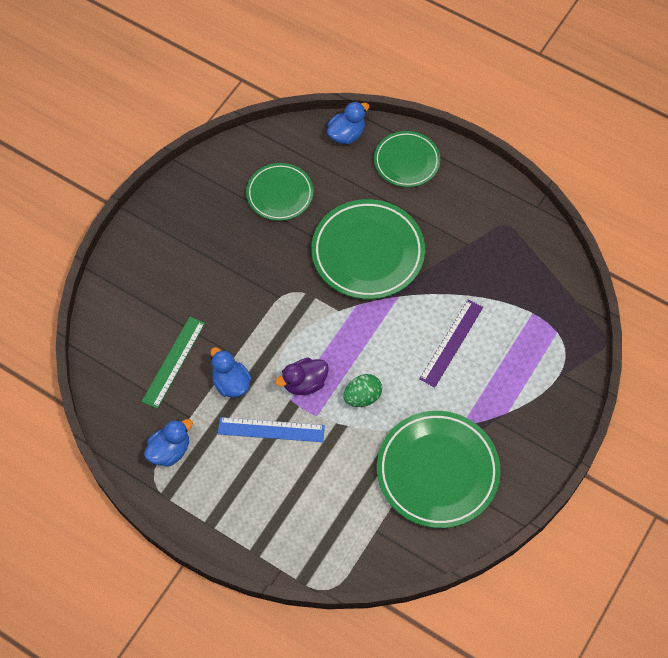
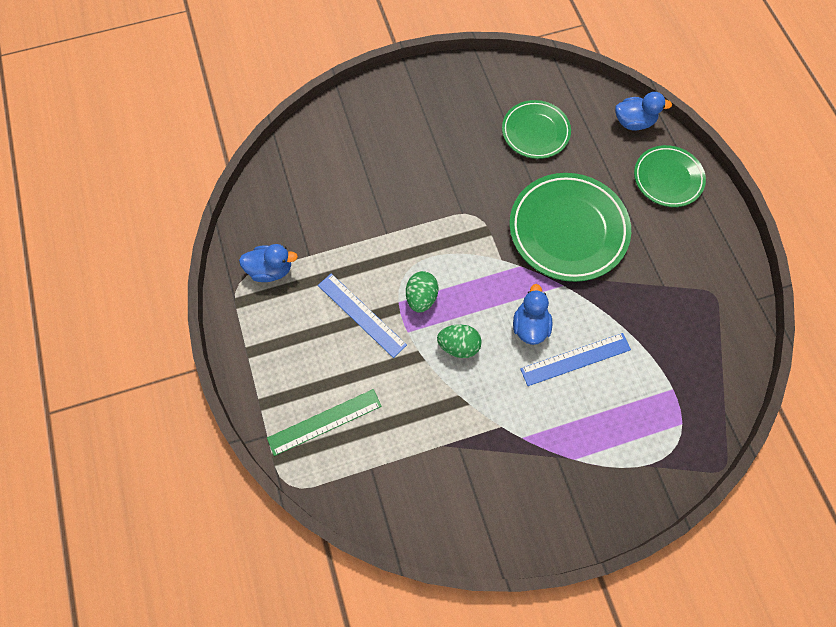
camera: 40 degrees right, 5 degrees up
green ruler [142,317,205,409] -> green ruler moved to [267,389,382,456]
blue duck [210,347,252,398] -> blue duck moved to [513,284,552,345]
purple duck [275,358,329,395] -> green egg [406,271,438,313]
green plate [377,411,501,528] -> none
purple ruler [420,300,483,387] -> blue ruler [520,333,631,386]

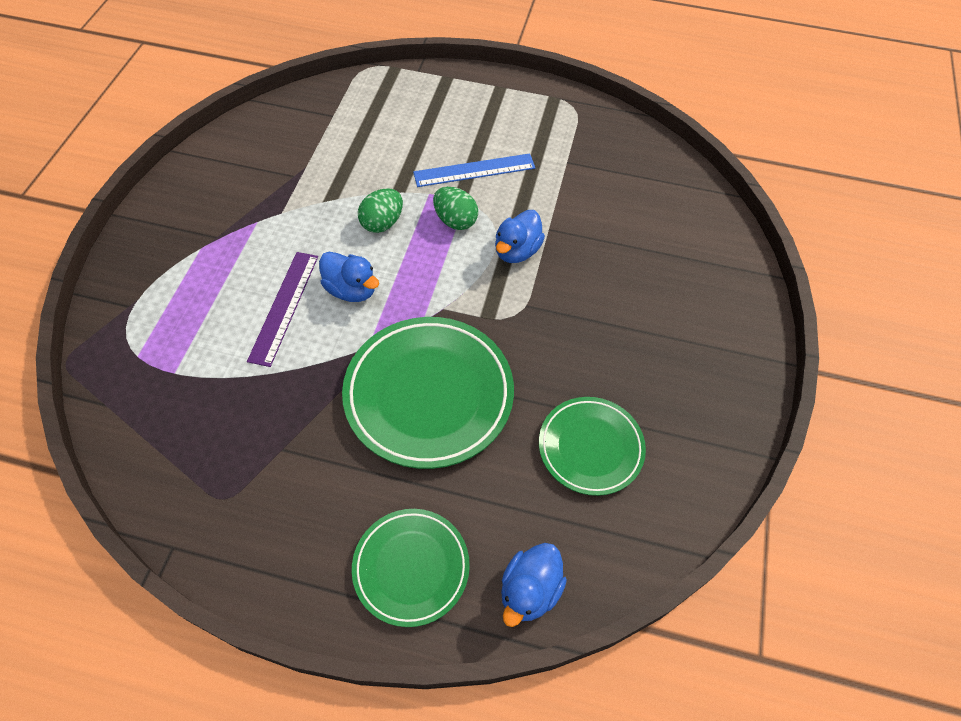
camera: 120 degrees right, 10 degrees down
blue duck [239,244,298,282] -> blue duck moved to [495,210,545,263]
green ruler [267,389,382,456] -> none
blue ruler [520,333,631,386] -> purple ruler [247,252,318,367]

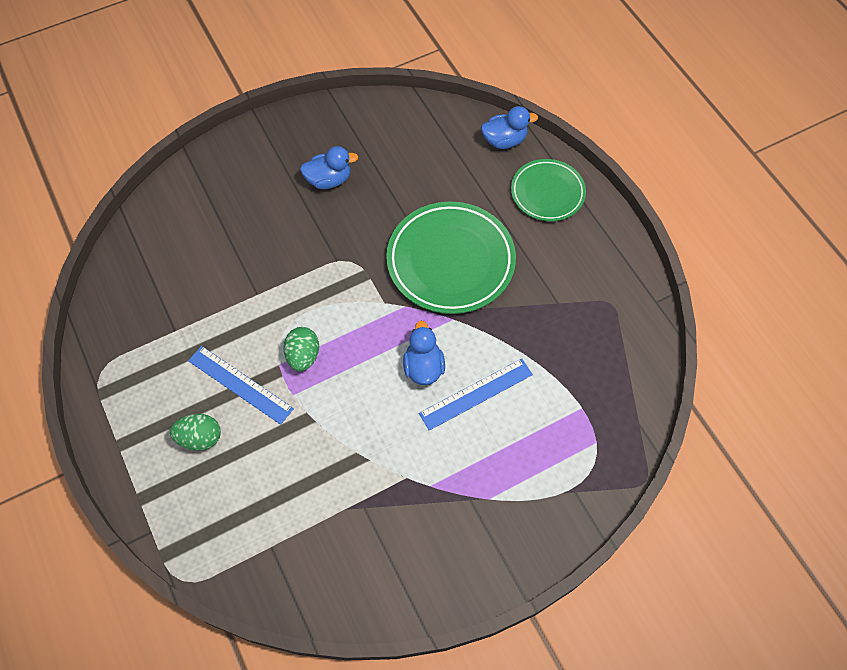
camera: 130 degrees left, 5 degrees up
purple ruler [247,252,318,367] -> blue ruler [419,359,533,431]
green egg [358,188,403,233] -> green egg moved to [170,414,221,451]
blue duck [495,210,545,263] -> blue duck moved to [300,146,358,189]
green plate [539,397,646,496] -> none

